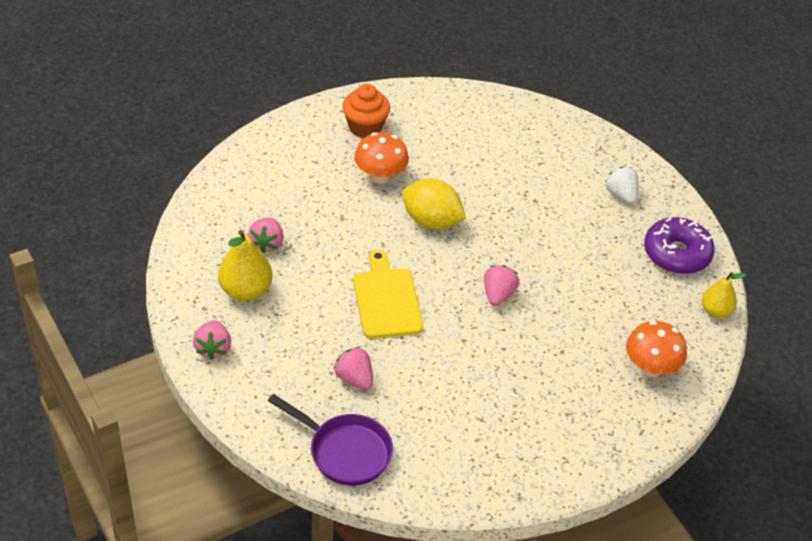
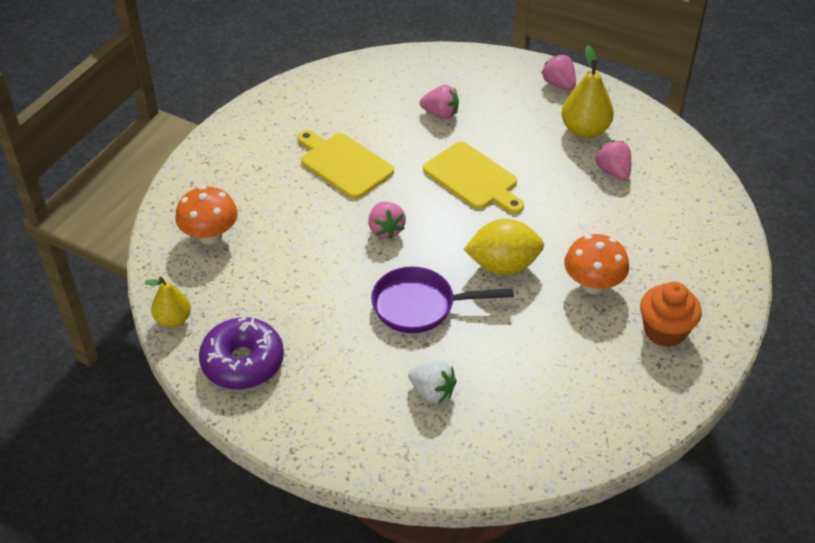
camera: 150 degrees right, 0 degrees up
purple pan [268,394,393,486] -> purple pan moved to [371,267,514,333]
white strawberry [605,166,639,204] -> white strawberry moved to [408,361,457,403]
none -> yellow cutting board [297,130,394,199]

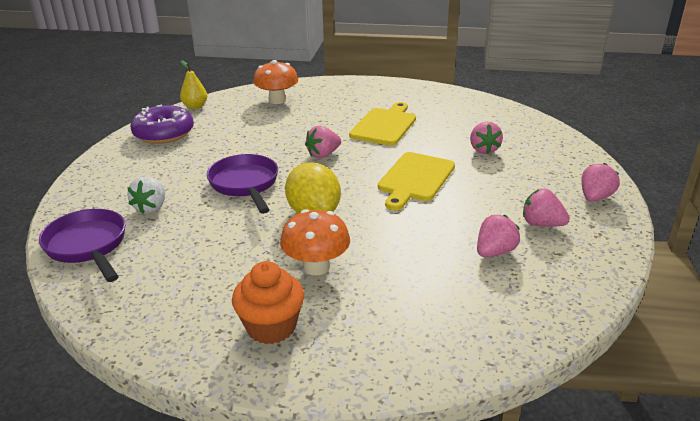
camera: 70 degrees right, 15 degrees down
yellow pear [561,46,614,138] -> pink strawberry [523,189,570,227]
none -> purple pan [39,209,125,282]

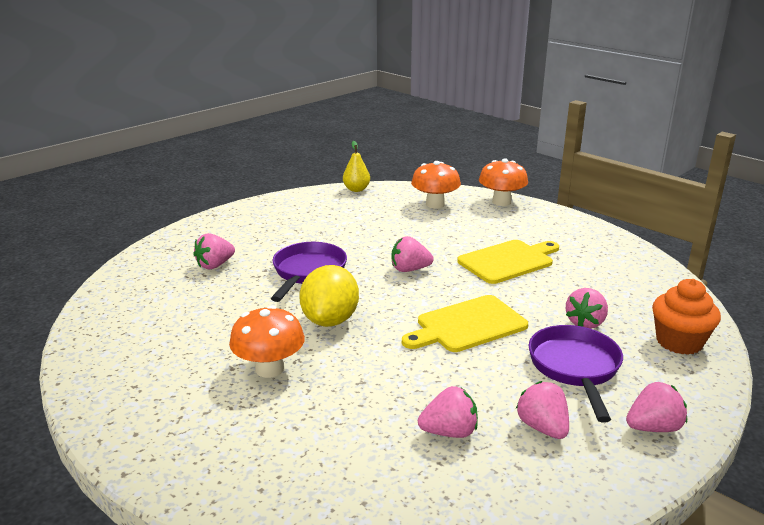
camera: 35 degrees right, 5 degrees down
purple pan [39,209,125,282] -> purple pan moved to [529,325,623,423]
white strawberry [127,177,165,214] -> pink strawberry [193,233,235,270]
purple donut [130,105,194,144] -> none
orange cupcake [232,261,304,344] -> orange cupcake moved to [652,279,721,355]
none -> orange mushroom [479,159,528,206]

